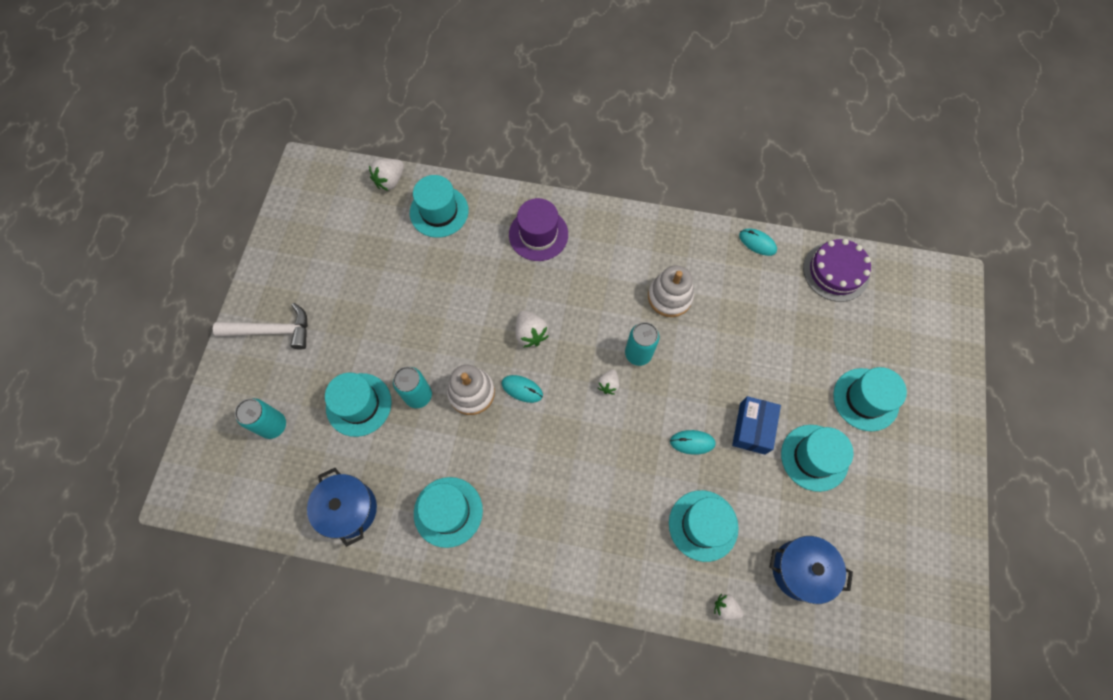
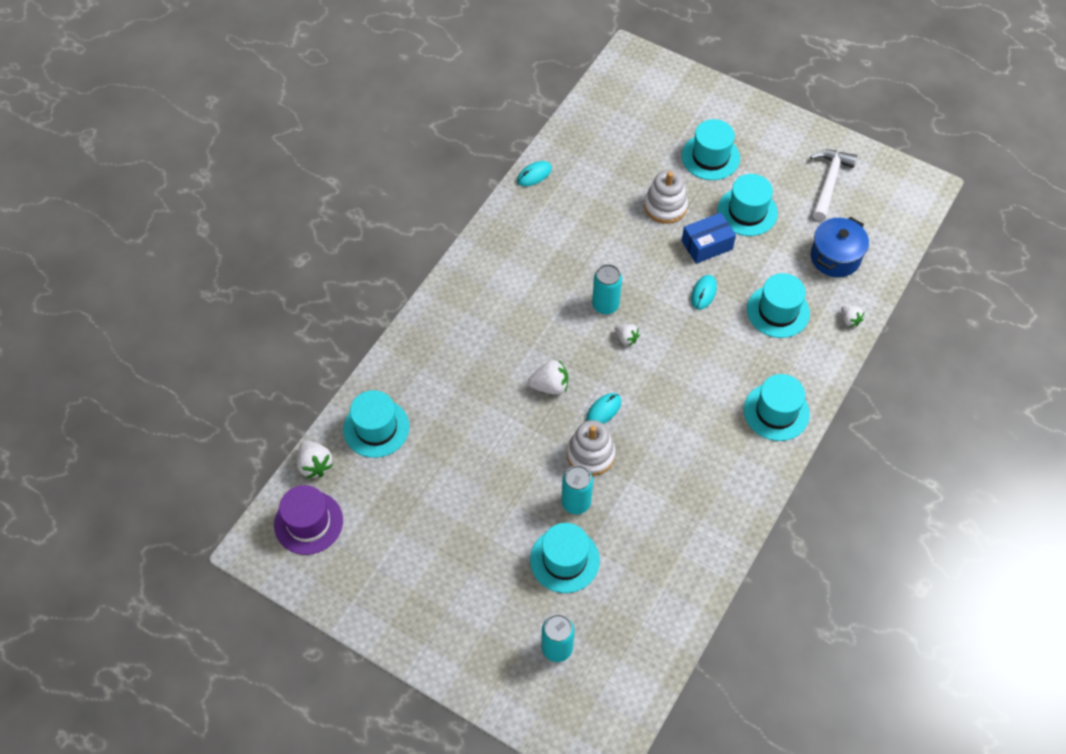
camera: 70 degrees left, 10 degrees down
white hammer [213,303,308,350] -> white hammer moved to [810,150,857,221]
blue pot [307,468,377,547] -> none
turquoise hat [414,477,483,548] -> turquoise hat moved to [744,374,810,441]
purple hat [509,198,568,261] -> purple hat moved to [274,485,343,555]
white stacking toy [648,265,694,317] -> white stacking toy moved to [644,170,688,224]
white strawberry [714,594,744,620] -> white strawberry turned 75 degrees counterclockwise [841,305,864,327]
blue box [732,396,781,455] -> blue box turned 60 degrees counterclockwise [682,213,736,264]
purple cake [803,239,871,302] -> none

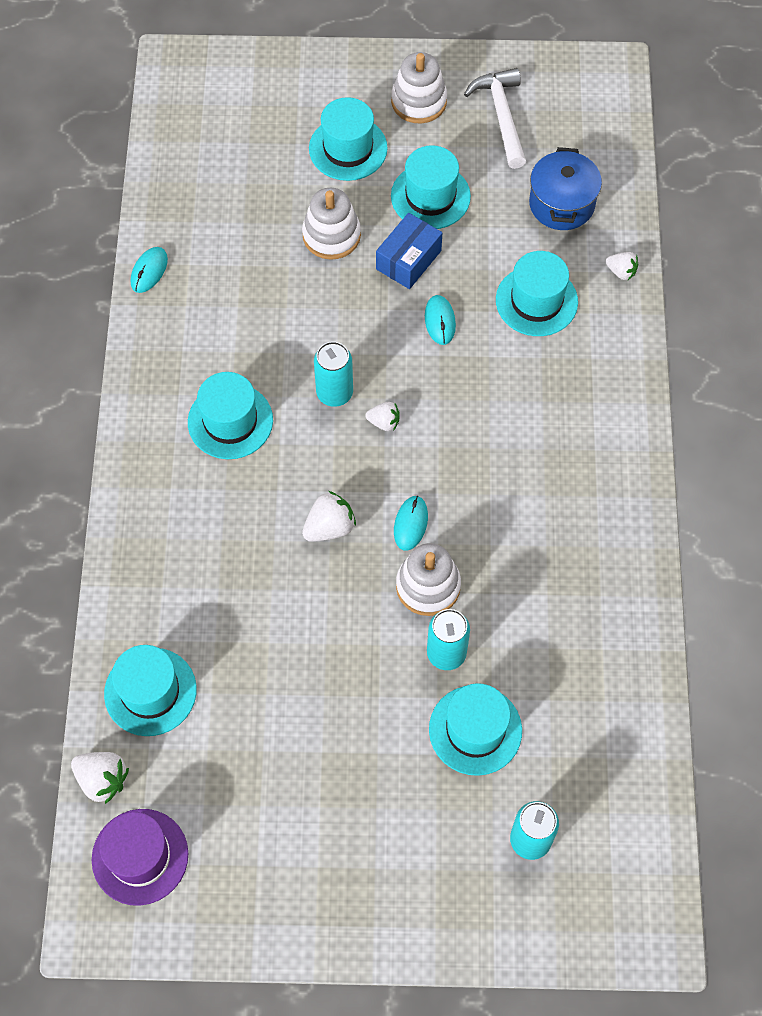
camera: 30 degrees left, 5 degrees up
turquoise hat [744,374,810,441] -> turquoise hat moved to [188,372,273,459]
none -> white stacking toy [391,52,447,123]

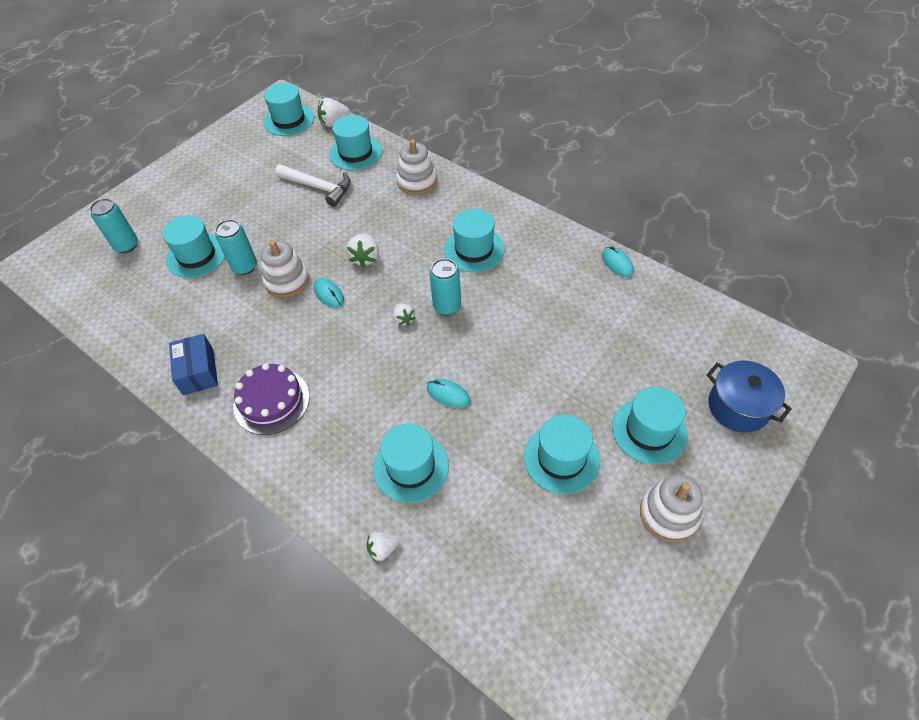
camera: 130 degrees right, 10 degrees down
purple hat [92,809,188,906] -> turquoise hat [264,83,314,136]
white stacking toy [302,188,361,260] -> white stacking toy moved to [396,139,437,195]
white strawberry [365,402,400,431] -> white strawberry turned 75 degrees counterclockwise [393,303,415,326]
blue box [376,213,442,289] -> blue box moved to [169,334,218,395]
white hammer [464,68,526,169] -> white hammer moved to [275,164,351,207]
blue pot [529,147,602,230] -> blue pot moved to [706,360,792,432]
none -> purple cake [233,363,310,435]

